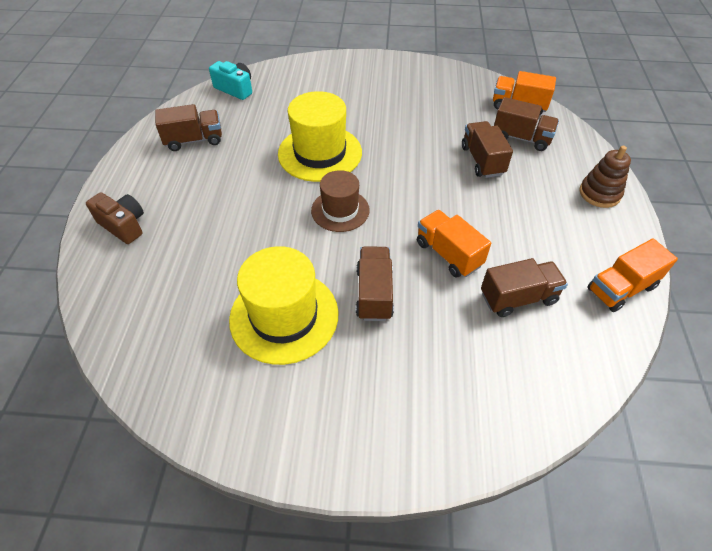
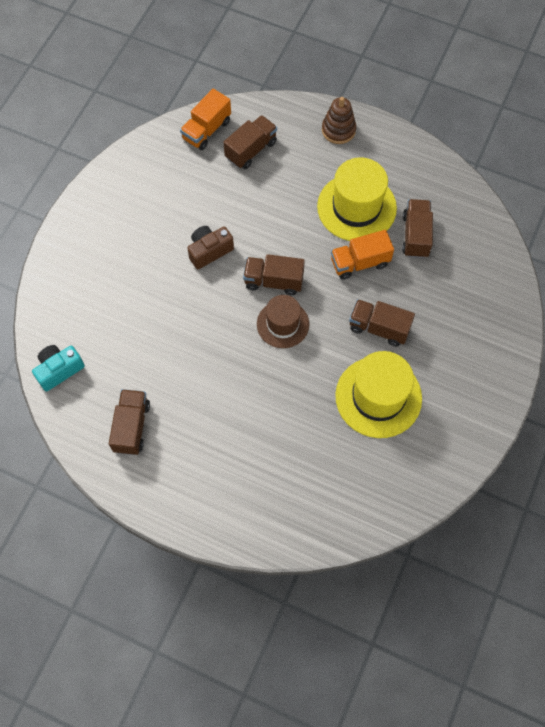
camera: 70 degrees left, 15 degrees up
brown camera [86,192,144,244] -> brown camera moved to [187,226,234,269]
yellow hat [278,91,362,182] -> yellow hat moved to [317,157,397,241]
brown truck [462,121,513,178] -> brown truck moved to [243,254,305,295]
orange truck [587,239,678,312] -> none

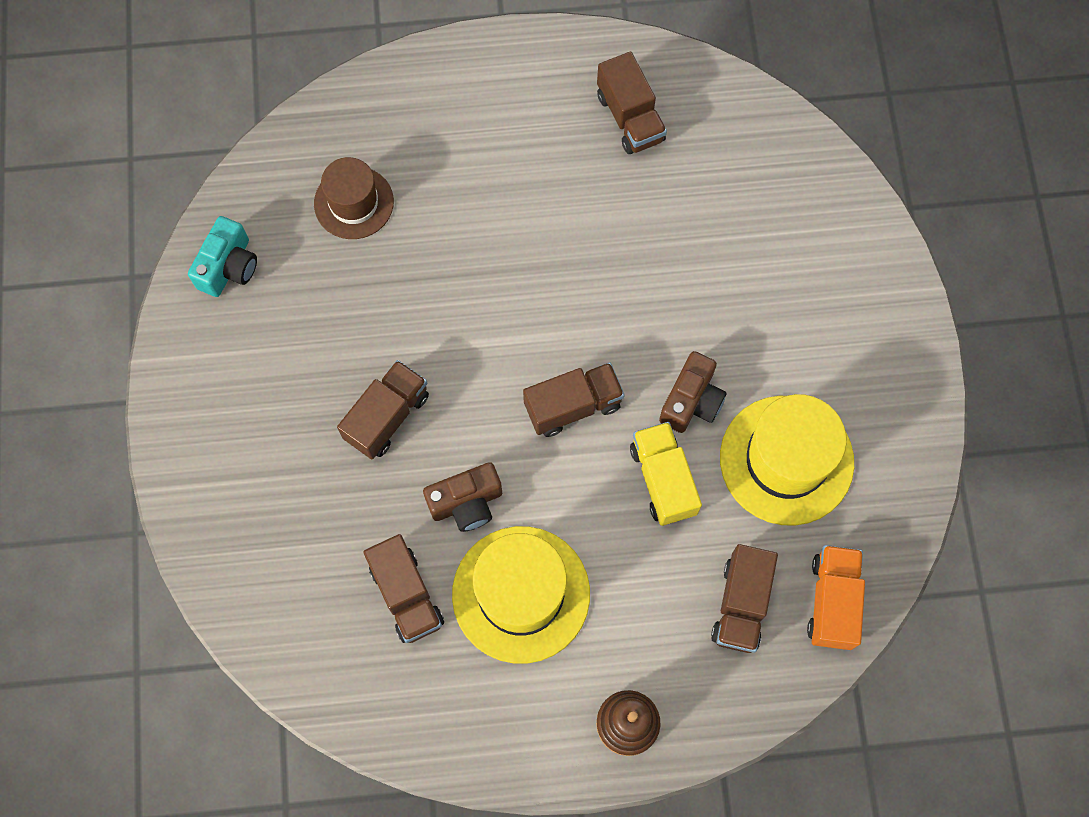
camera: 150 degrees right, 5 degrees up
turquoise camera [32,345,85,391] -> turquoise camera moved to [188,216,257,297]
brown hat [257,295,309,348] -> brown hat moved to [314,157,394,239]
orange truck [331,230,394,280] -> brown camera [423,462,502,532]
yellow hat [335,351,422,438] -> yellow hat moved to [720,394,854,526]
brown truck [349,299,415,347] -> brown truck turned 45 degrees counterclockwise [337,360,429,459]
none -> yellow truck [630,422,702,526]

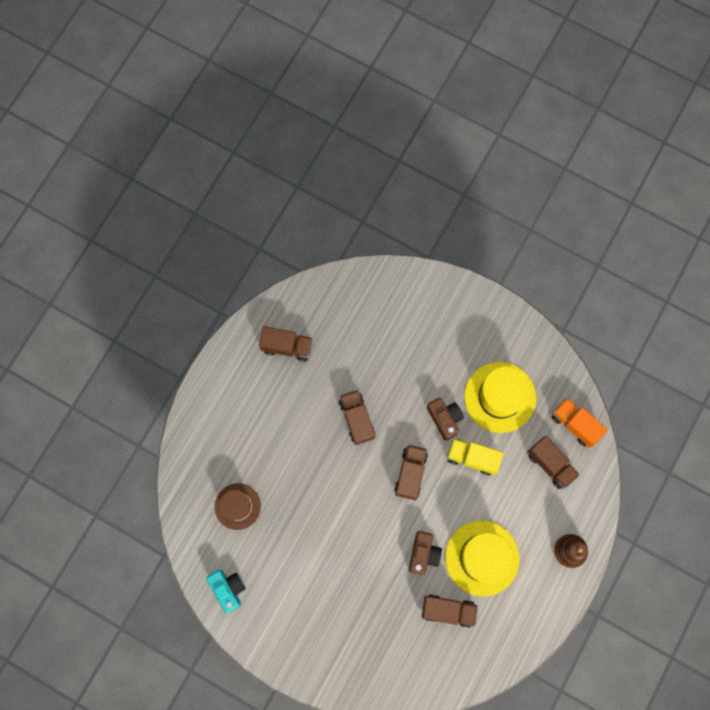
camera: 55 degrees left, 5 degrees up
brown truck [337,360,429,459] -> brown truck moved to [339,389,375,445]

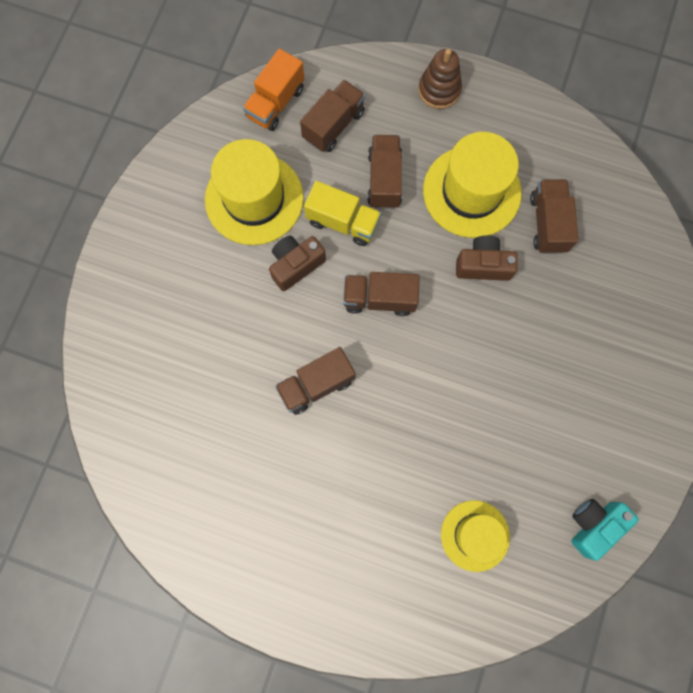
camera: 100 degrees left, 0 degrees up
brown hat [215,483,261,530] -> yellow hat [441,500,510,572]
brown truck [259,326,313,362] -> brown truck moved to [367,135,402,209]
yellow truck [447,438,504,475] -> yellow truck turned 75 degrees counterclockwise [304,181,381,246]

